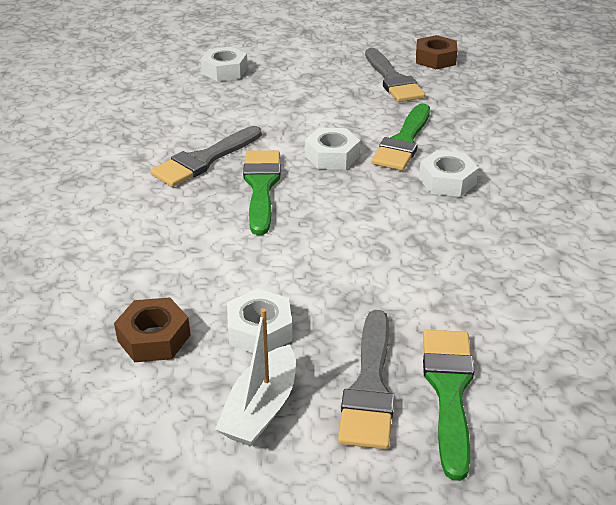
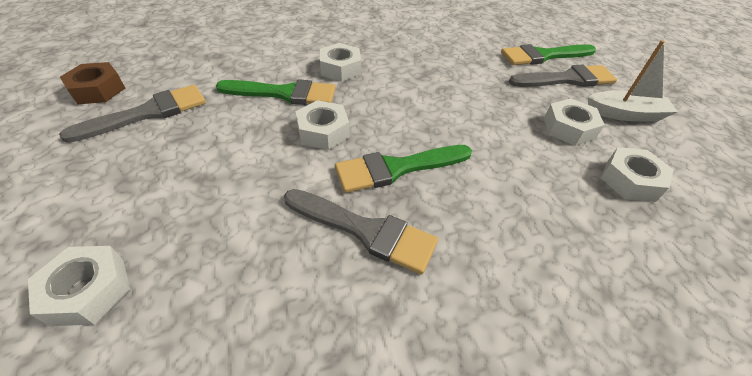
camera: 110 degrees left, 10 degrees up
brown nut [114,297,191,362] -> white nut [601,147,674,202]

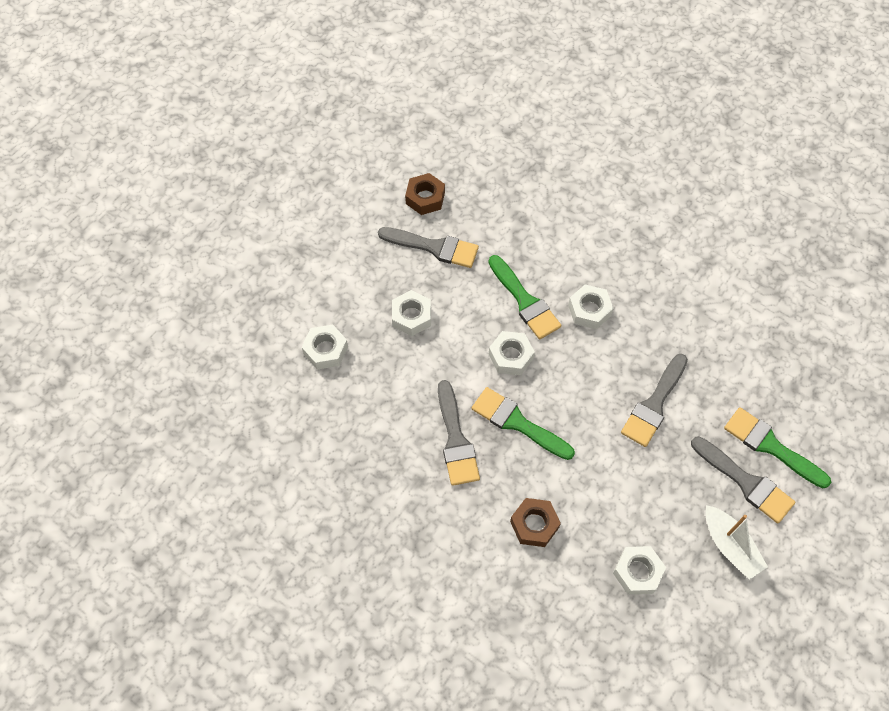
camera: 55 degrees right, 15 degrees up
white nut [544,98,605,146] -> white nut moved to [392,290,431,336]
none -> brown nut [510,498,561,547]
none -> grey brush [621,354,688,447]

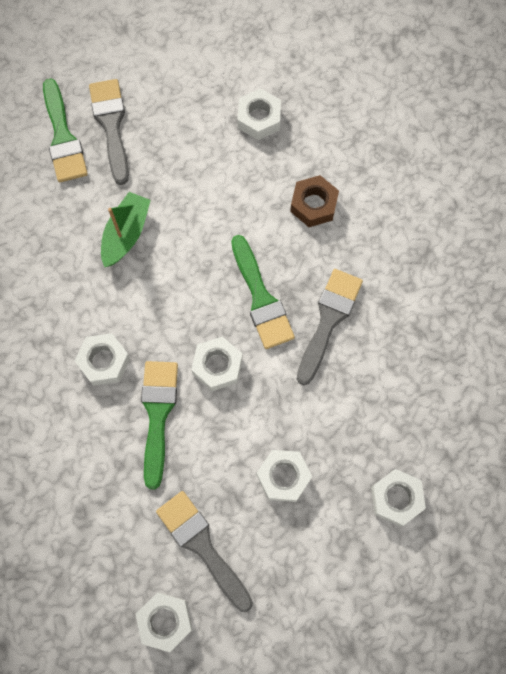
camera: 145 degrees left, 10 degrees up
brown nut [405,173,445,215] -> white nut [136,593,193,652]
grey brush [621,354,688,447] -> green boat [101,192,151,267]
white boat [705,505,768,580] -> none

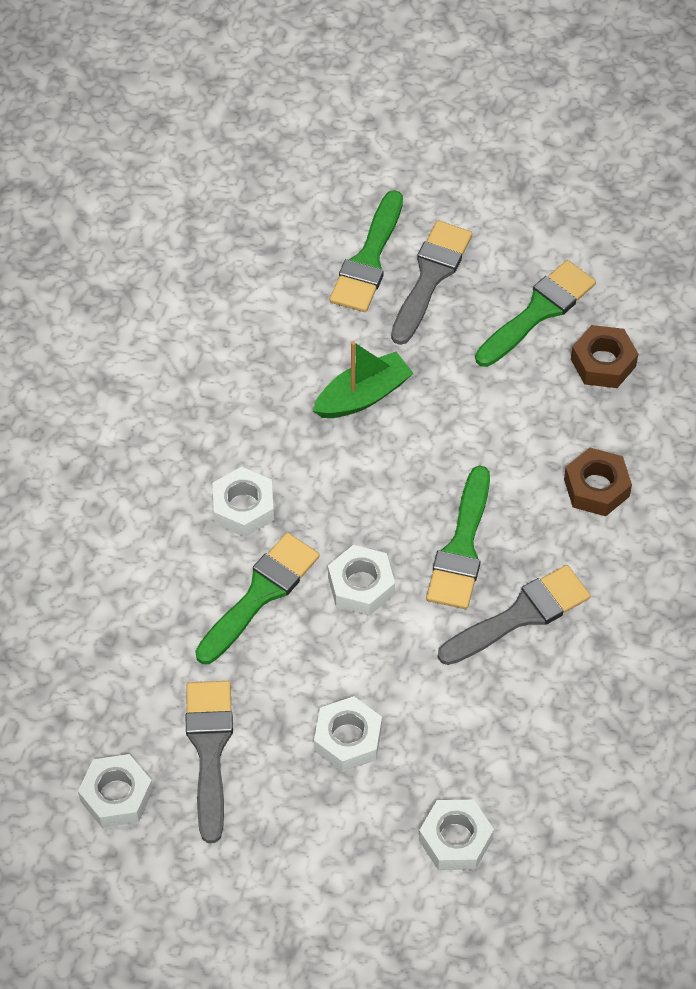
camera: 35 degrees right, 15 degrees down
white nut [237,88,281,140] -> brown nut [571,325,638,388]
none -> green brush [475,260,596,367]

